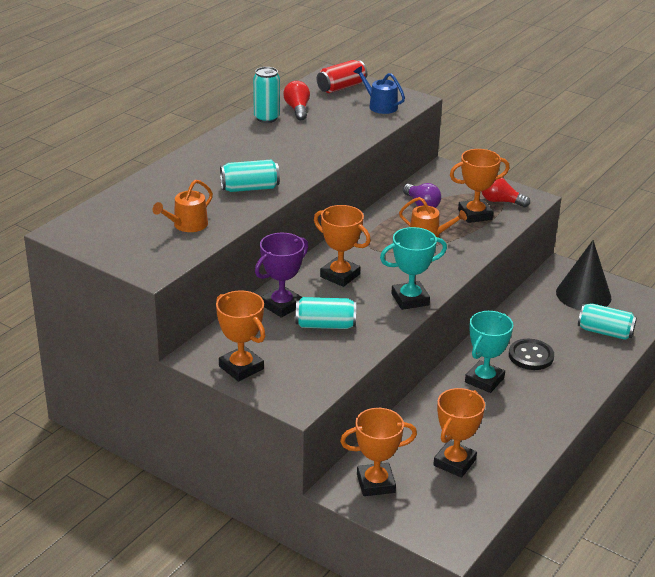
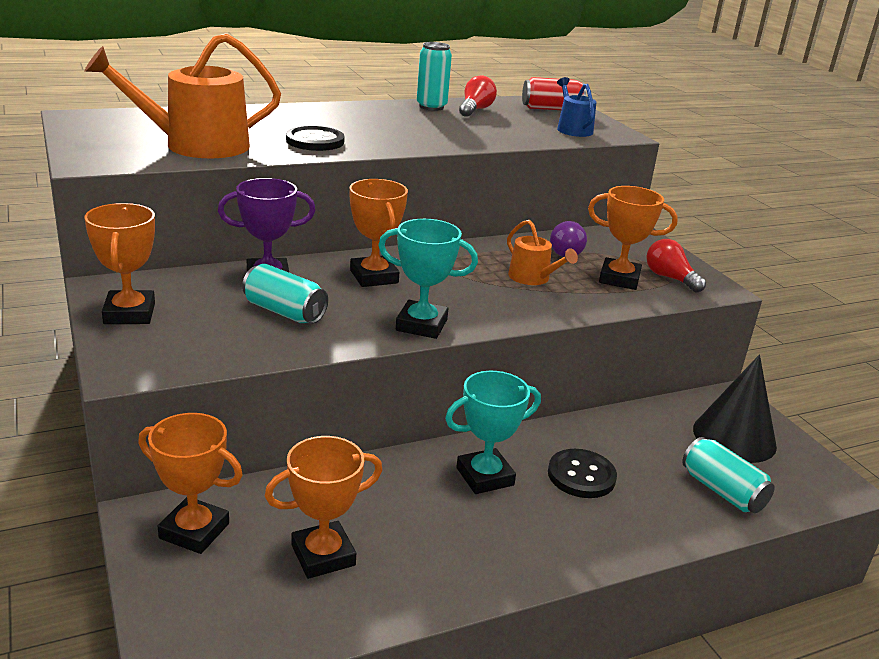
camera: 30 degrees right, 5 degrees down
orange watering can [153,180,213,232] -> orange watering can [84,33,281,158], size x1.88
turquoise can [220,160,280,192] -> black button [286,126,345,151]

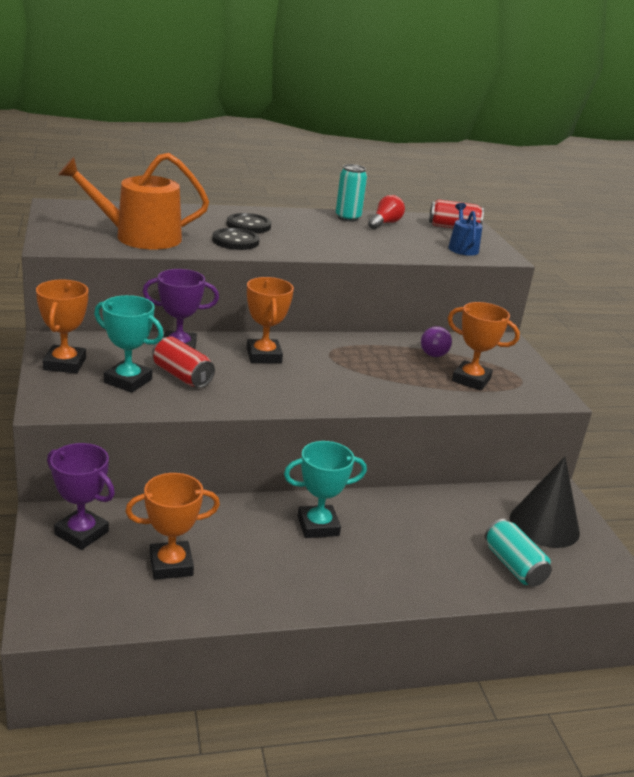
camera: 10 degrees right, 0 degrees up
orange trophy [138,413,243,554] -> purple trophy [47,443,115,550]
turquoise can [242,264,328,324] -> red can [152,336,215,388]
turquoise trophy [378,219,478,339] -> turquoise trophy moved to [94,295,164,393]
orange watering can [507,220,578,285] -> none
black button [548,449,617,498] -> black button moved to [227,213,271,233]
red light bulb [646,239,706,292] -> none

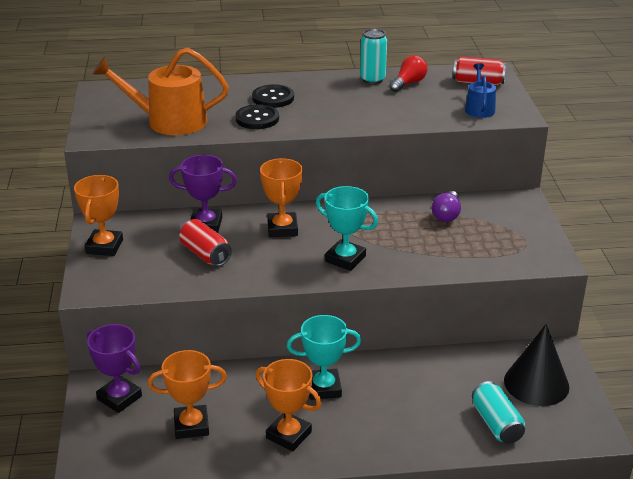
camera: 10 degrees right, 5 degrees up
turquoise trophy [94,295,164,393] -> turquoise trophy moved to [316,186,378,271]
orange trophy [448,302,520,391] -> orange trophy moved to [256,359,322,451]

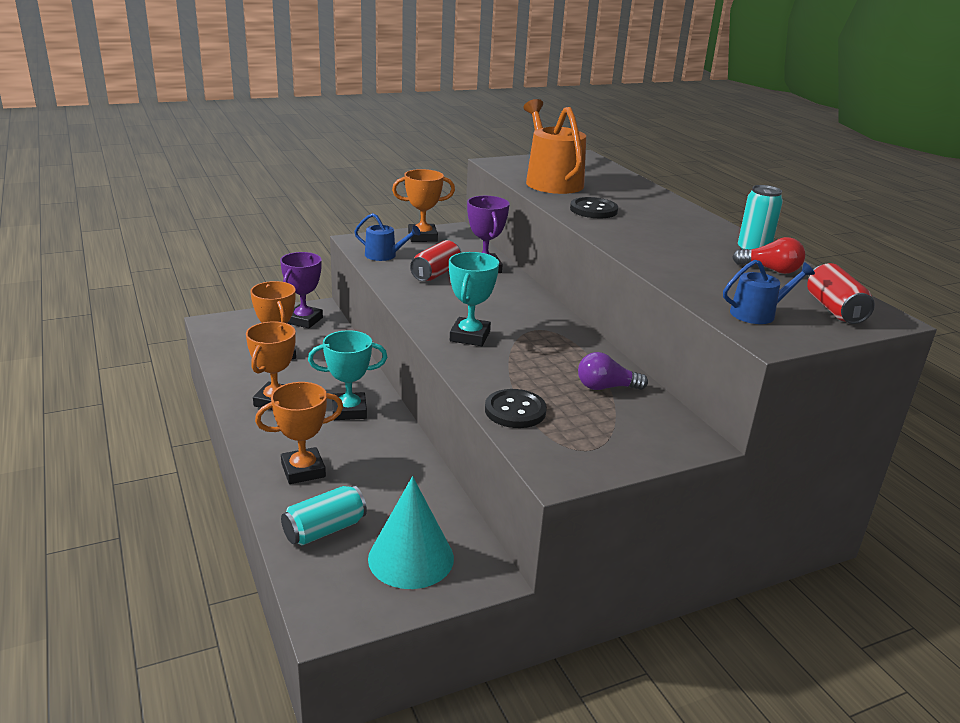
camera: 70 degrees right, 5 degrees down
black button [252,84,294,108] -> black button moved to [485,389,547,428]
orange trophy [260,158,303,237] -> orange trophy moved to [255,382,343,484]
turquoise trophy [287,315,361,400] -> turquoise trophy turned 75 degrees counterclockwise [308,330,387,420]
black cone [504,324,569,406] -> turquoise cone [368,476,454,589]
none -> blue watering can [354,213,421,261]

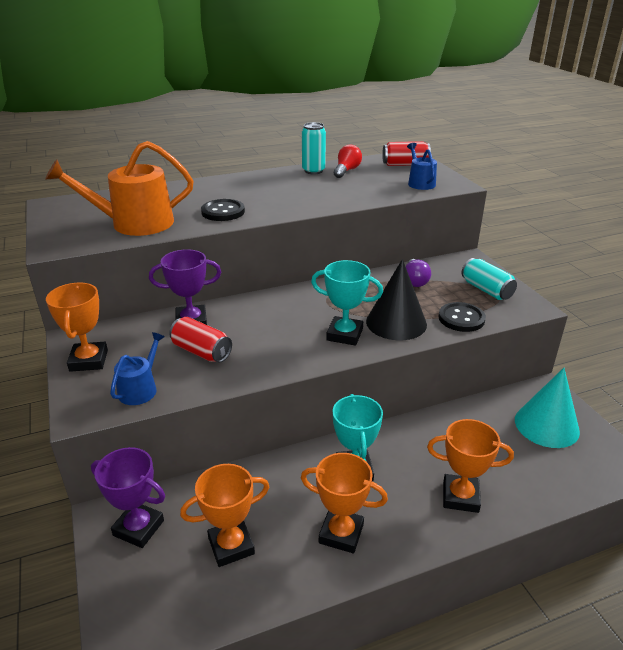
camera: 85 degrees left, 5 degrees up
orange trophy [255,382,343,484] -> orange trophy turned 60 degrees counterclockwise [427,419,514,513]
turquoise can [281,485,367,546] -> turquoise can moved to [462,258,517,300]
none -> black cone [366,259,427,340]

